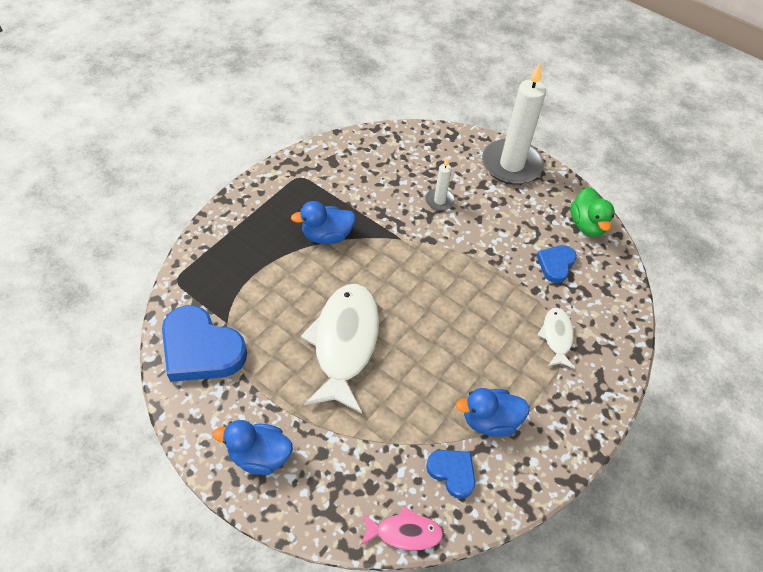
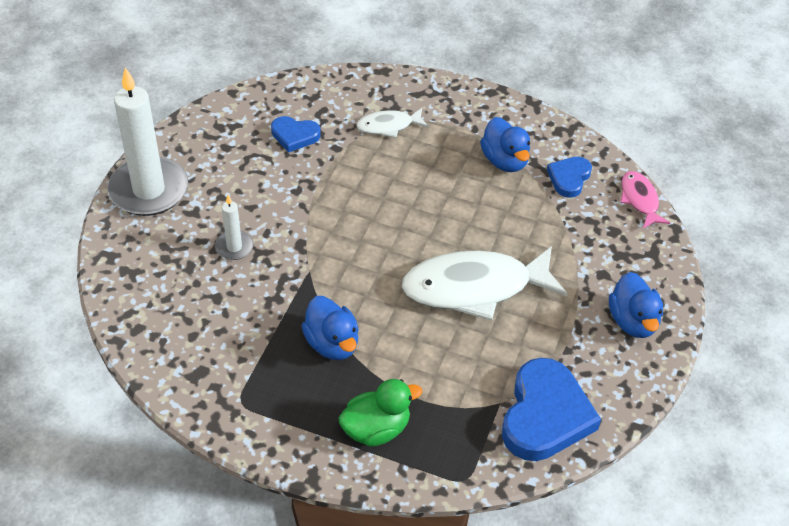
camera: 105 degrees left, 5 degrees down
green duck [570,187,615,237] -> green duck moved to [339,379,422,447]

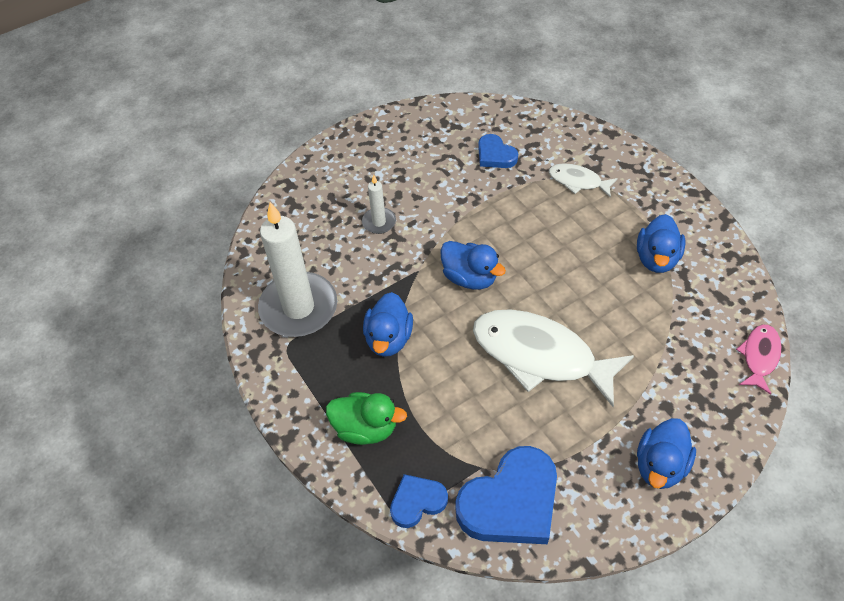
camera: 40 degrees right, 5 degrees up
white candle [107,67,188,216] -> white candle moved to [258,202,337,337]
blue heart [547,157,592,198] -> blue heart moved to [390,474,448,528]
none -> blue duck [440,241,506,289]

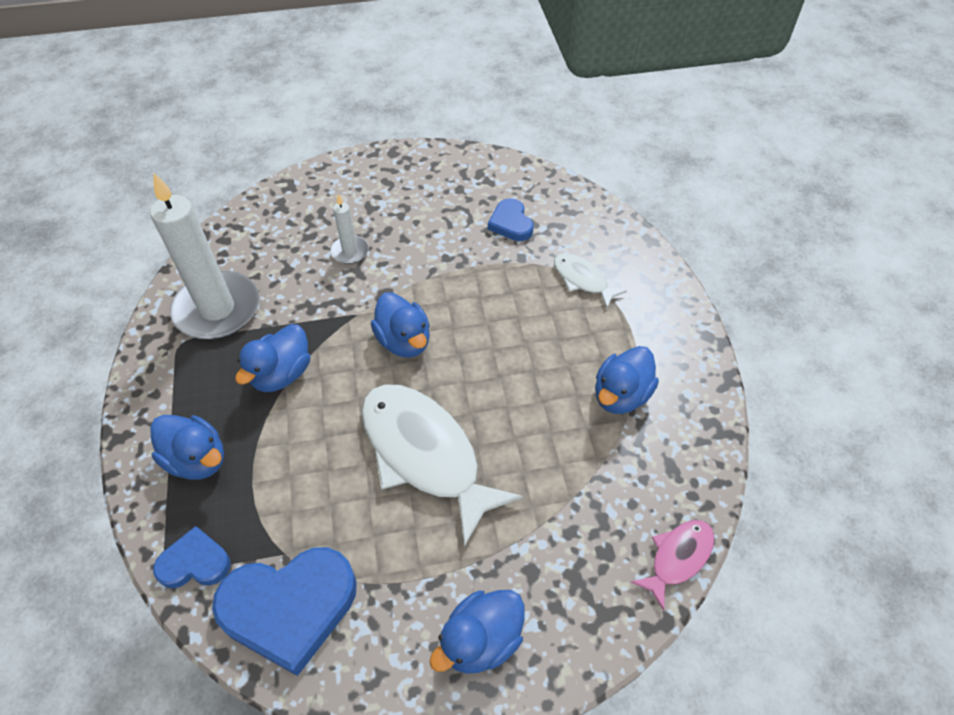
camera: 20 degrees right, 0 degrees up
green duck [326,392,407,445] -> blue duck [150,415,224,480]

